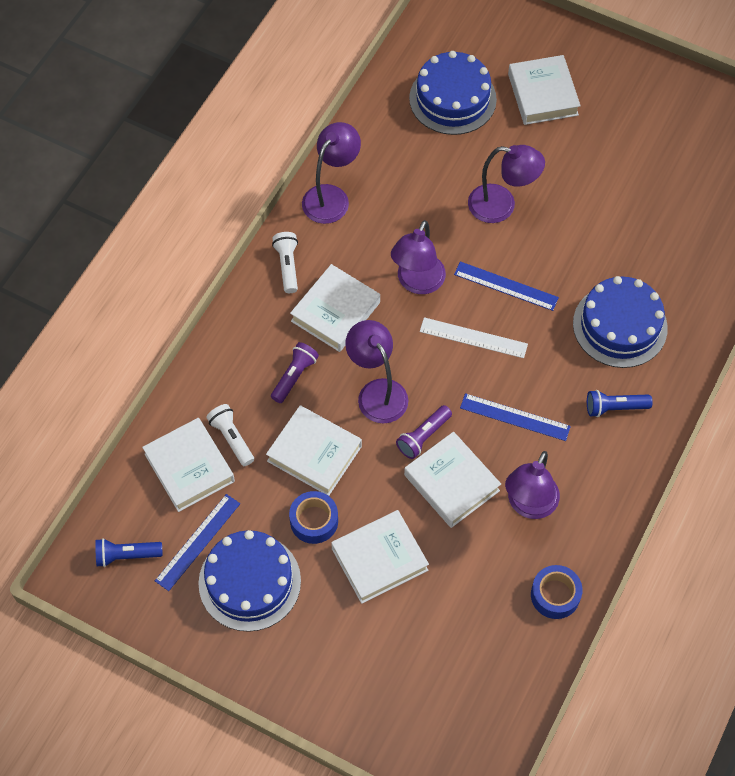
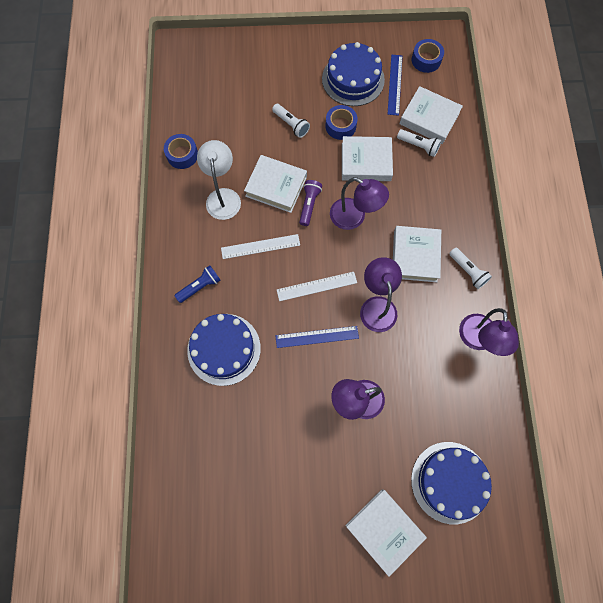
camera: 150 degrees right, 10 degrees up
blue flashlight [95,538,163,567] -> blue tape [412,39,444,73]
purple flashlight [271,342,319,403] -> none
white book [331,510,429,604] -> white flashlight [272,104,310,138]
blue ruler [460,393,571,441] -> white ruler [221,234,300,259]
purple lamp [505,451,560,519] -> white lamp [197,140,241,220]

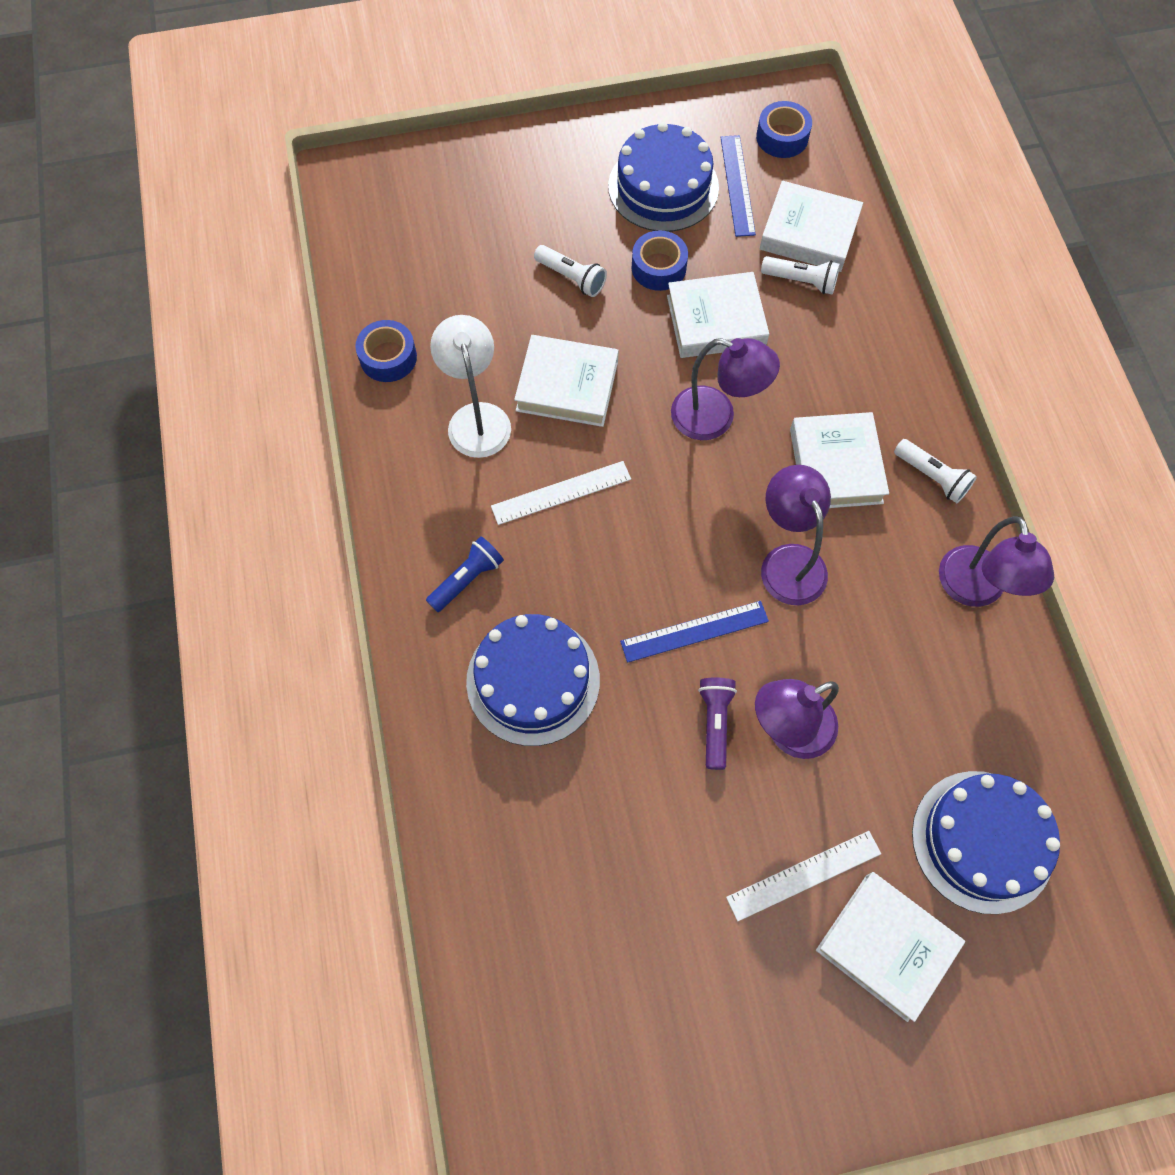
camera: 10 degrees left, 5 degrees down
white ruler [277,272,357,301] -> white ruler moved to [726,831,881,921]
purple flashlight [299,180,322,226] -> purple flashlight moved to [698,678,737,770]

